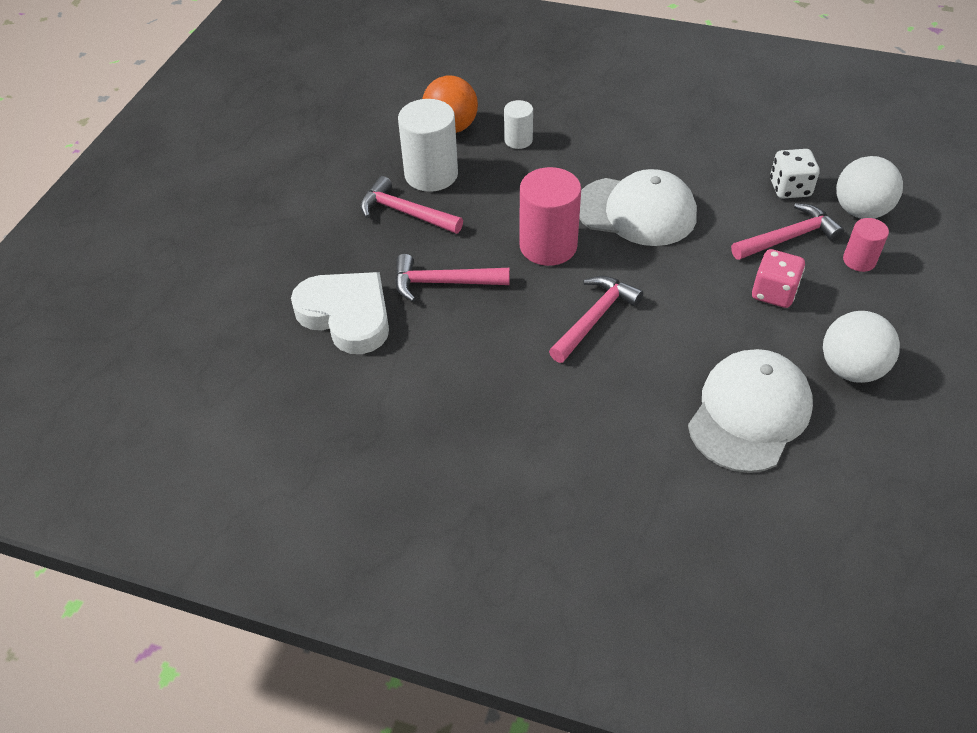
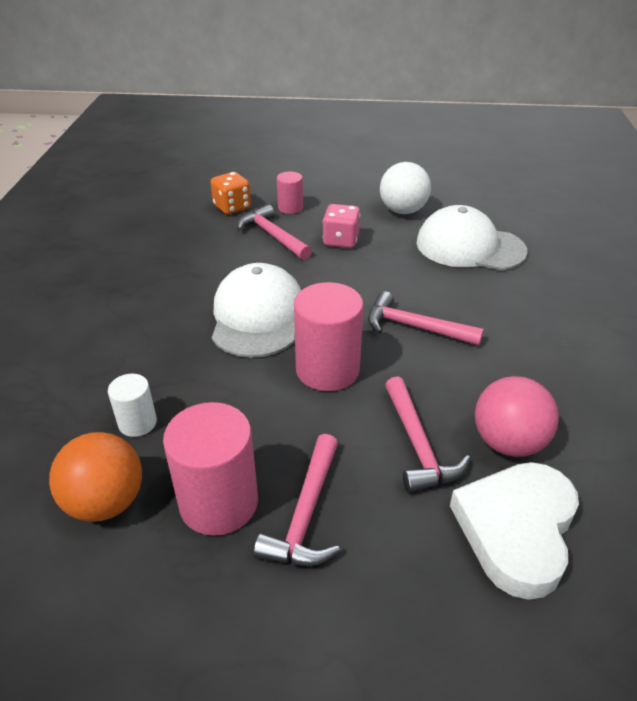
camera: 105 degrees left, 10 degrees down
white cylinder [398,99,458,192] -> pink cylinder [163,402,258,536]
white dice [770,149,820,199] -> none
white ball [836,156,903,219] -> orange dice [211,172,251,215]
none -> pink ball [475,376,559,457]

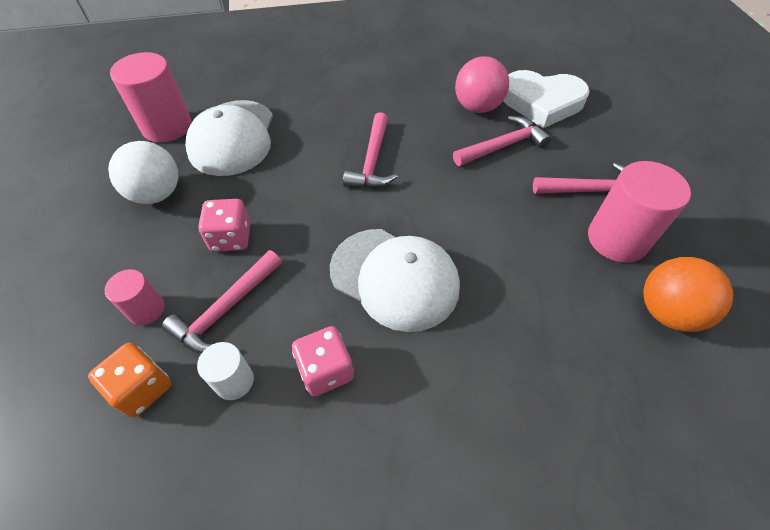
camera: 105 degrees left, 15 degrees up
white cylinder [108,374,157,437] -> white cylinder moved to [197,342,254,400]
white cap [212,263,301,358] -> white cap turned 135 degrees counterclockwise [330,229,460,332]
pink cylinder [294,282,363,391] -> pink cylinder moved to [110,52,191,143]
none -> pink dice [292,326,354,396]

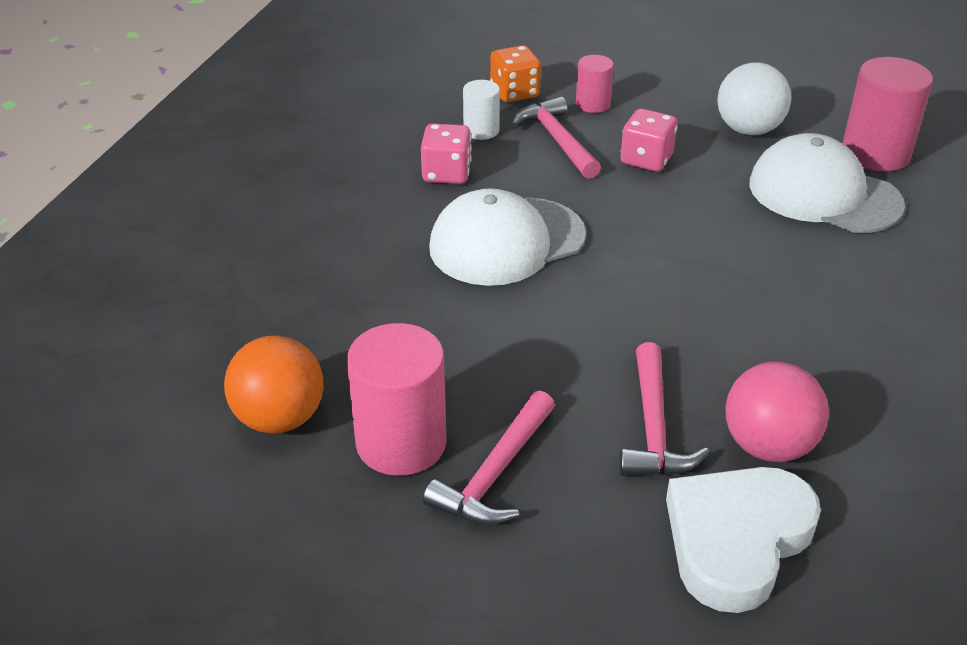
camera: 120 degrees right, 15 degrees down
pink hammer [343,112,398,188] -> none

